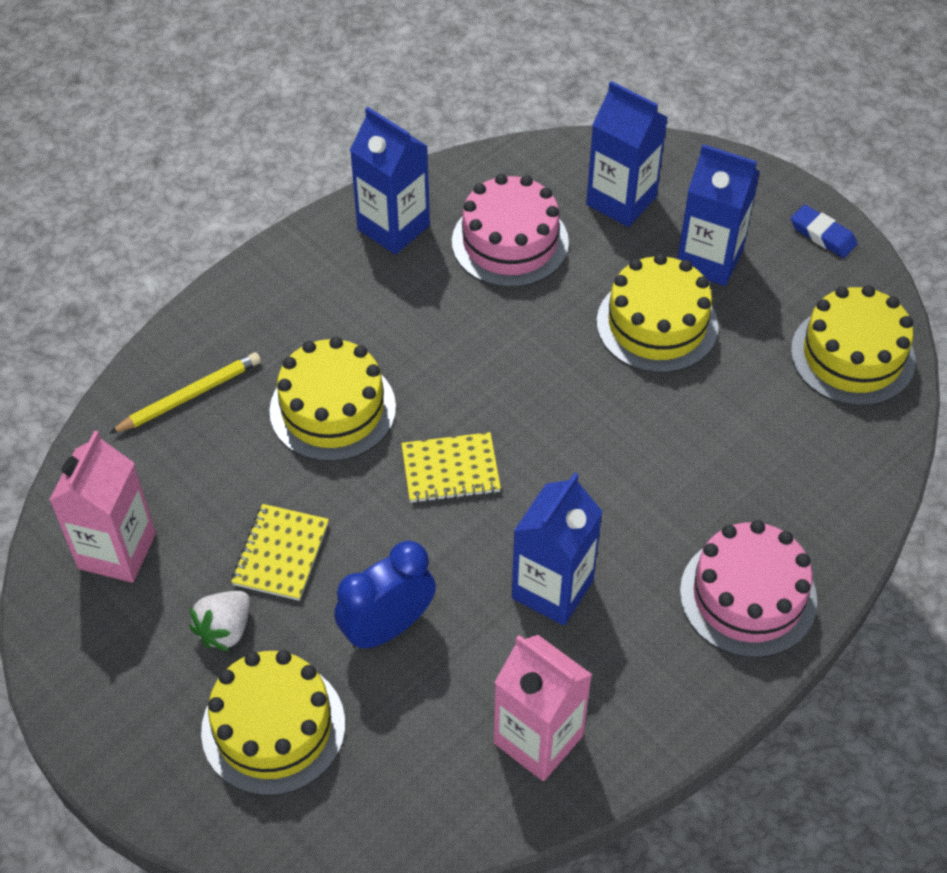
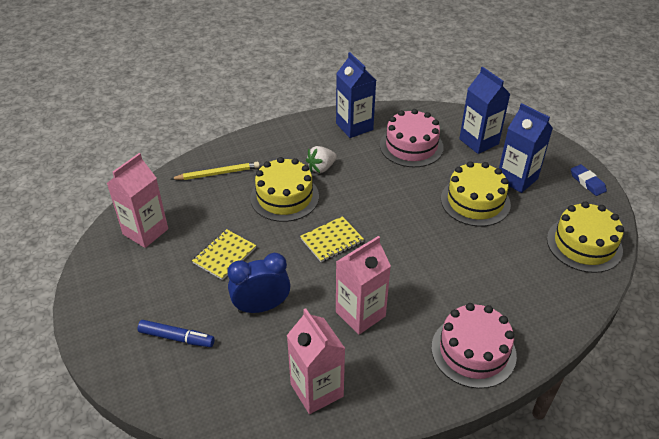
camera: 20 degrees right, 10 degrees down
white strawberry [189,591,250,652] -> white strawberry moved to [306,146,337,173]
yellow cake [201,650,345,796] -> blue marker [138,320,215,347]
yellow notebook [401,432,501,503] -> yellow notebook turned 45 degrees counterclockwise [300,216,364,262]
blue carton [512,473,603,625] -> pink carton [336,236,391,335]

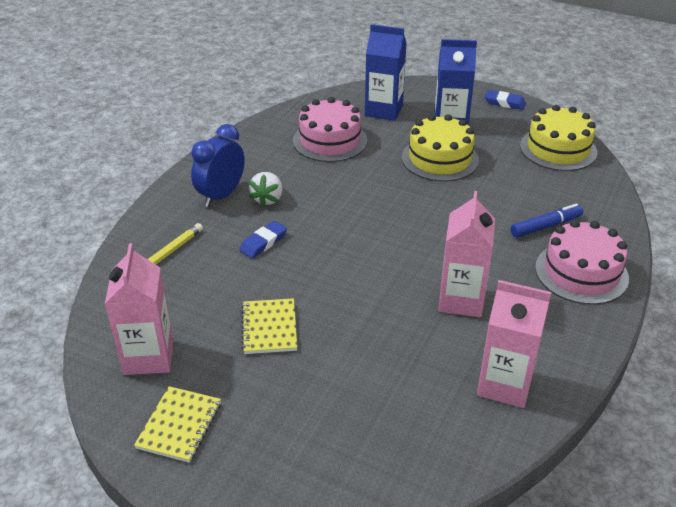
camera: 40 degrees left, 5 degrees down
blue marker [138,320,215,347] -> blue marker moved to [511,204,583,238]
blue clock [228,253,291,313] -> blue clock moved to [191,124,245,207]
yellow cake [250,157,319,222] -> blue eraser [239,221,287,258]
yellow notebook [300,216,364,262] -> yellow notebook moved to [134,386,221,463]
blue carton [336,52,376,138] -> none

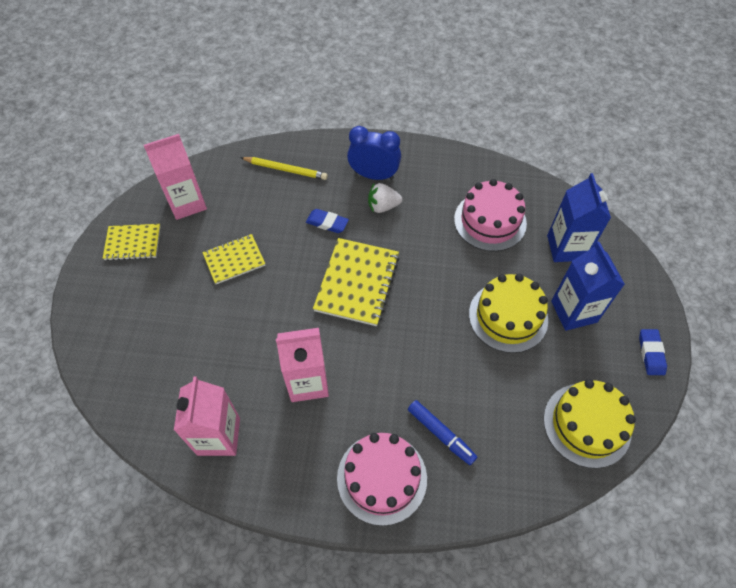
camera: 70 degrees right, 20 degrees up
none -> yellow notebook [313,238,400,326]

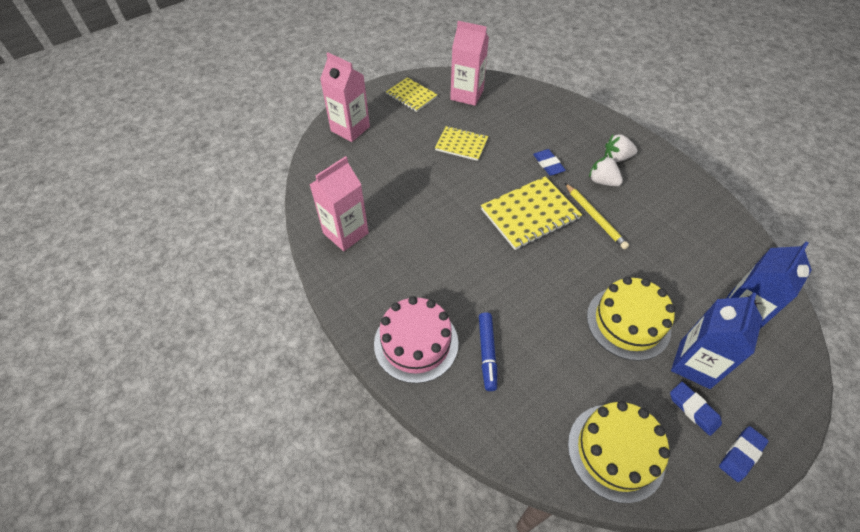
camera: 45 degrees right, 5 degrees down
yellow pencil [240,157,328,180] -> yellow pencil moved to [565,183,629,250]
pink carton [276,328,329,402] -> pink carton moved to [320,52,370,142]
blue clock [347,126,401,180] -> white strawberry [605,134,637,162]
pink cake [454,179,527,251] -> none
none -> blue eraser [670,382,722,436]

